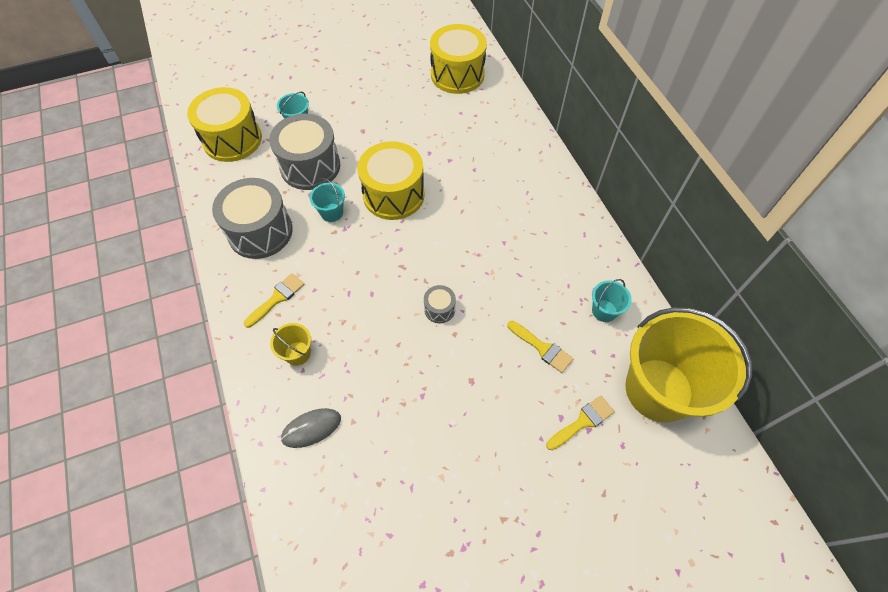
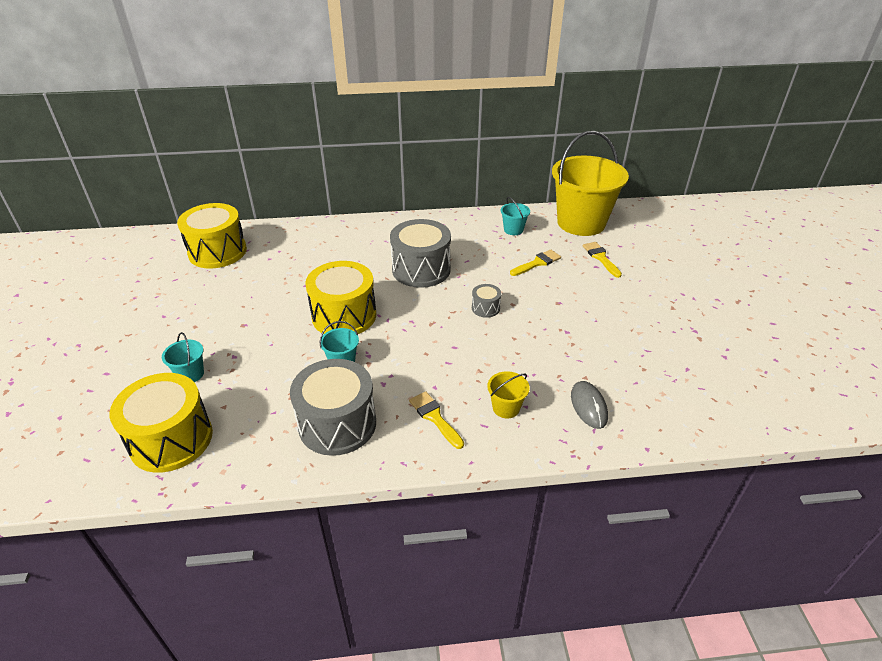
camera: 75 degrees left, 20 degrees down
grey drum [269,114,340,190] -> grey drum moved to [390,219,451,288]

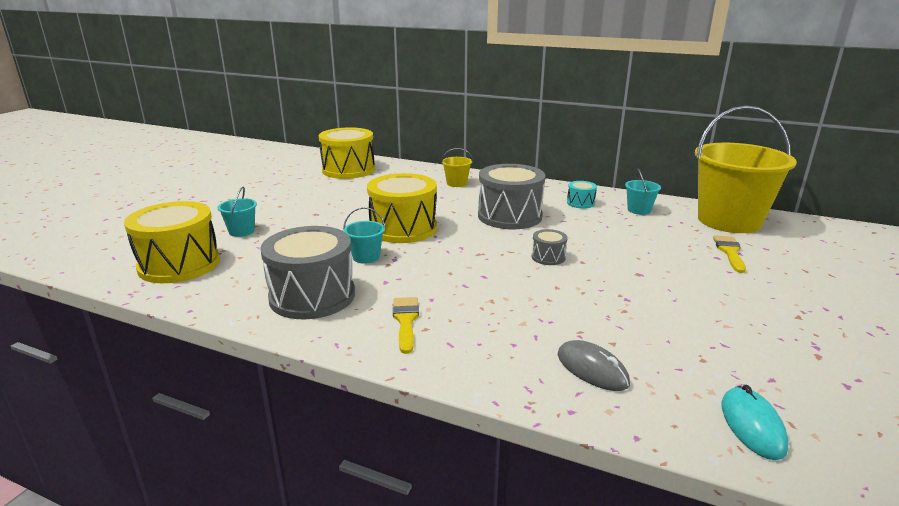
camera: 30 degrees right, 15 degrees down
yellow bucket [487,371,530,418] -> yellow bucket moved to [441,148,473,187]
yellow brush [510,250,561,276] -> none
grey mouse [571,381,608,429] -> grey mouse turned 60 degrees counterclockwise [558,340,630,391]
none -> turquoise drum [567,181,597,209]
none -> turquoise mouse [722,385,789,460]

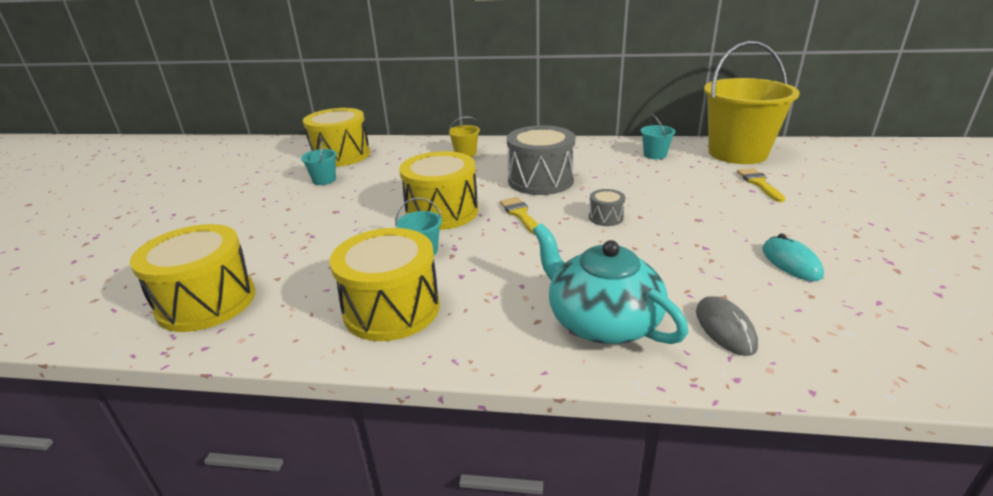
camera: 15 degrees left, 5 degrees up
turquoise bucket [217,187,257,237] -> turquoise bucket moved to [301,137,337,185]
grey drum [260,226,355,320] -> yellow drum [330,228,440,341]
yellow brush [393,297,419,354] -> yellow brush moved to [500,197,539,235]
grey mouse [558,340,630,391] -> grey mouse turned 45 degrees clockwise [696,296,758,356]
turquoise drum [567,181,597,209] -> none
turquoise mouse [722,385,789,460] -> turquoise mouse moved to [762,233,824,281]
none -> turquoise teapot [533,223,688,344]

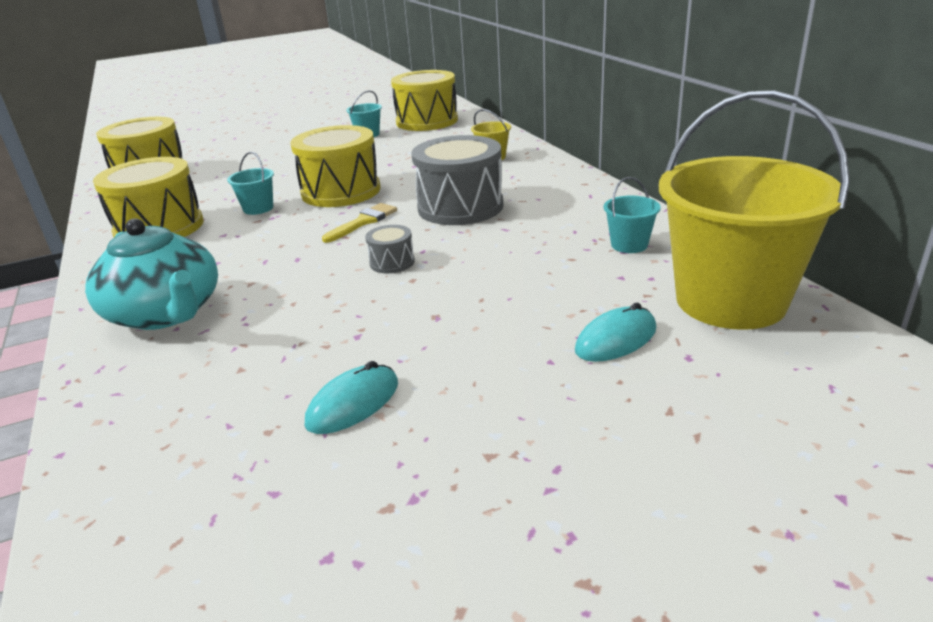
camera: 60 degrees right, 0 degrees up
turquoise teapot [533,223,688,344] -> turquoise teapot turned 120 degrees clockwise [85,218,218,330]
grey mouse [696,296,758,356] -> none
yellow brush [737,168,785,202] -> turquoise mouse [575,303,656,362]

